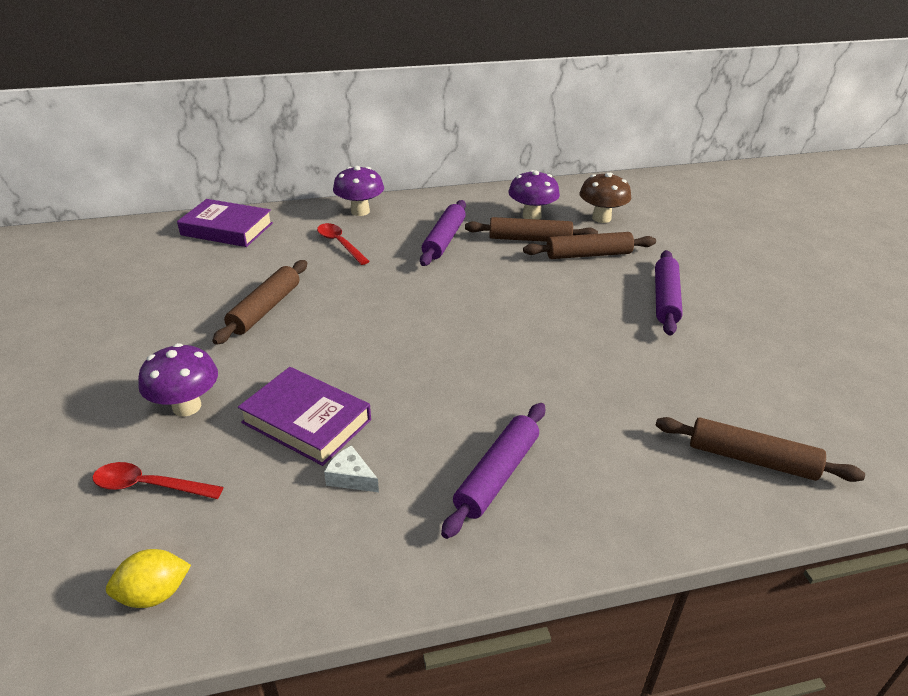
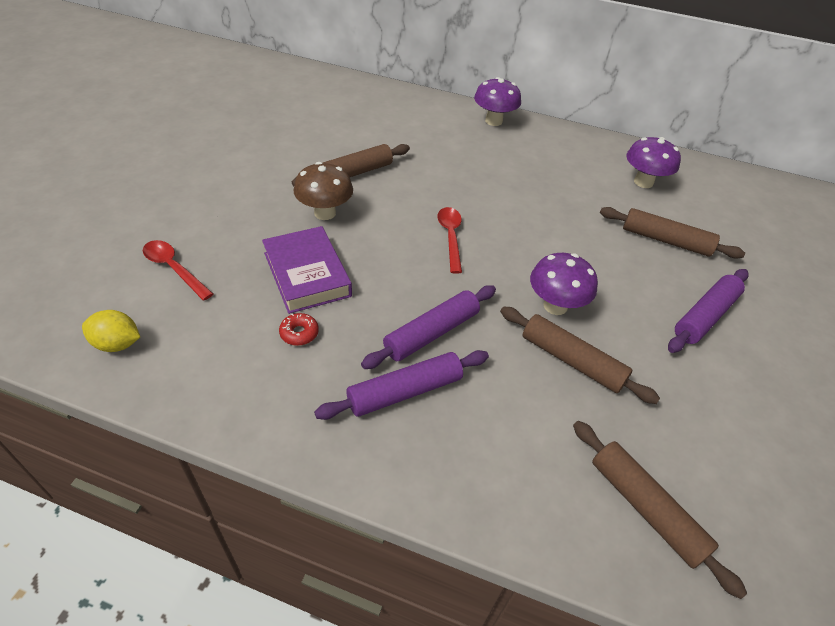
camera: 30 degrees right, 10 degrees up
purple mushroom [138,343,218,417] -> purple mushroom moved to [530,253,598,315]
purple book [177,199,273,247] -> none
red spoon [317,223,370,265] -> red spoon moved to [437,207,462,274]
white cheese [324,445,379,492] -> red donut [279,313,319,346]
purple rolling pin [420,200,466,266] -> purple rolling pin moved to [361,285,496,369]
brown rolling pin [465,217,598,242] -> brown rolling pin moved to [500,306,660,404]
brown mushroom [579,173,631,223] -> brown mushroom moved to [294,162,353,220]

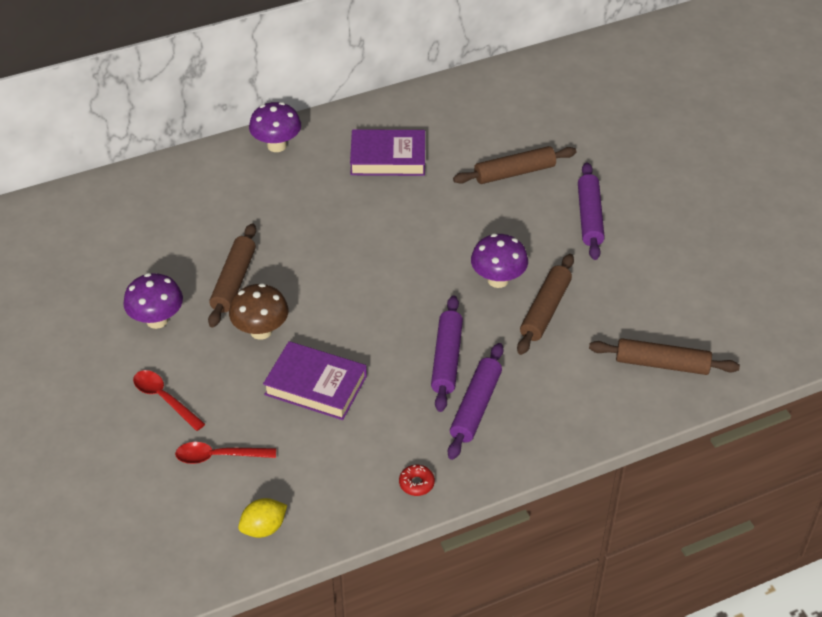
camera: 40 degrees left, 0 degrees up
red donut [279,313,319,346] -> red donut moved to [399,465,435,496]
red spoon [437,207,462,274] -> red spoon moved to [133,370,205,431]
brown rolling pin [500,306,660,404] -> brown rolling pin turned 60 degrees counterclockwise [517,254,574,355]
purple mushroom [626,137,681,188] -> purple mushroom moved to [123,273,183,329]
none -> purple book [350,129,425,176]

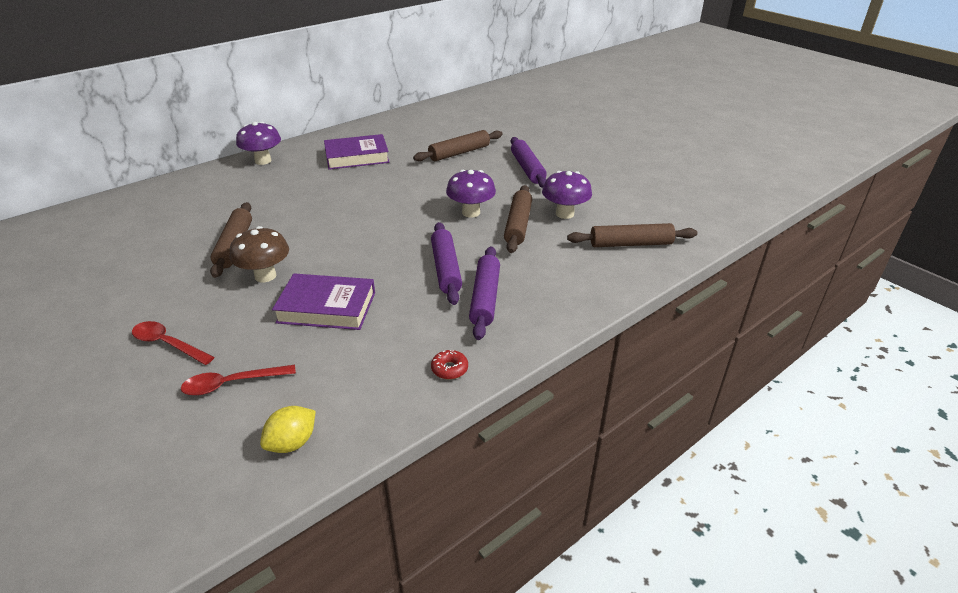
camera: 15 degrees left, 10 degrees down
purple mushroom [123,273,183,329] -> purple mushroom moved to [542,171,592,219]

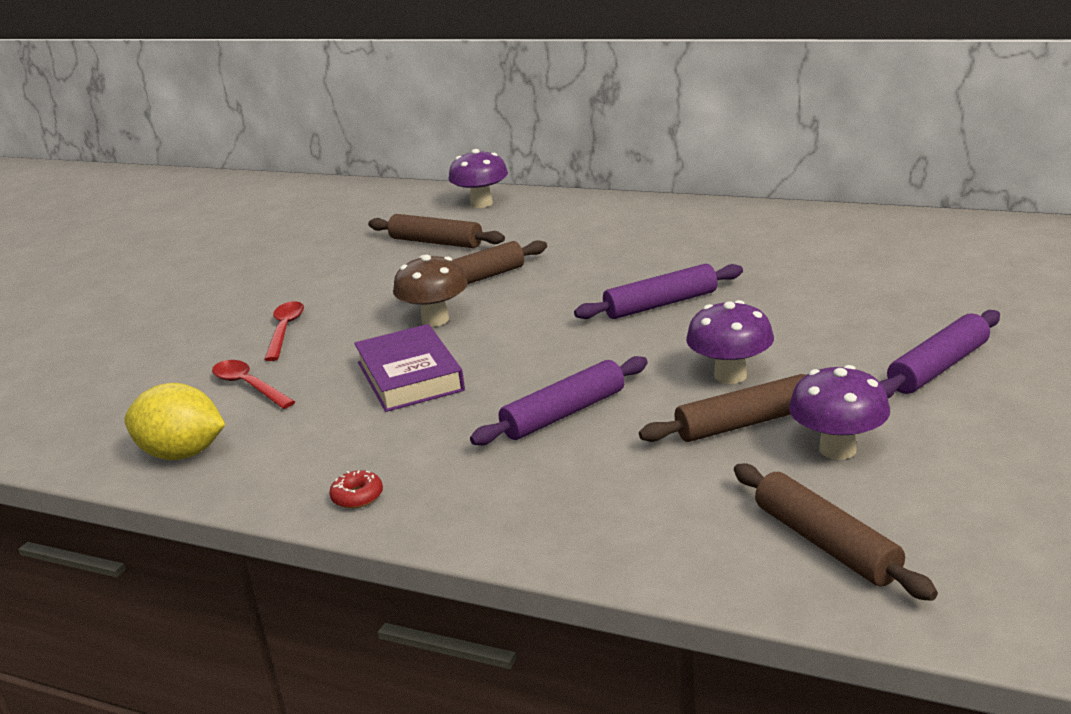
camera: 65 degrees right, 10 degrees down
purple mushroom [236,122,281,165] -> purple mushroom moved to [449,149,508,208]
yellow lemon [260,406,316,453] -> yellow lemon [124,383,226,460], size x1.53
purple book [324,134,389,170] -> none
brown rolling pin [413,130,503,161] -> brown rolling pin moved to [368,214,505,248]
purple rolling pin [469,246,500,340] -> purple rolling pin moved to [574,264,743,319]

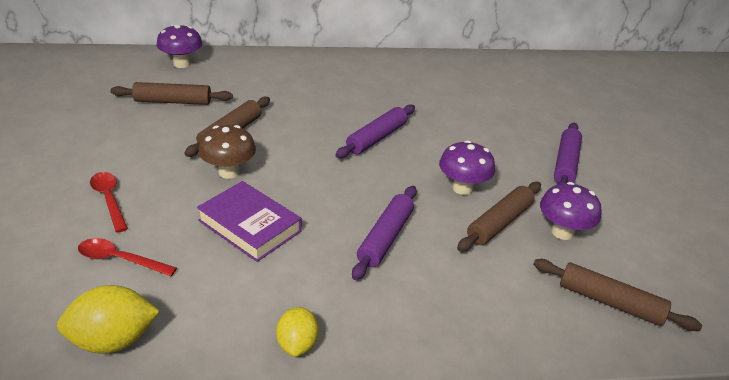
camera: 35 degrees left, 10 degrees up
red donut [329,470,383,509] -> yellow lemon [276,307,319,357]

